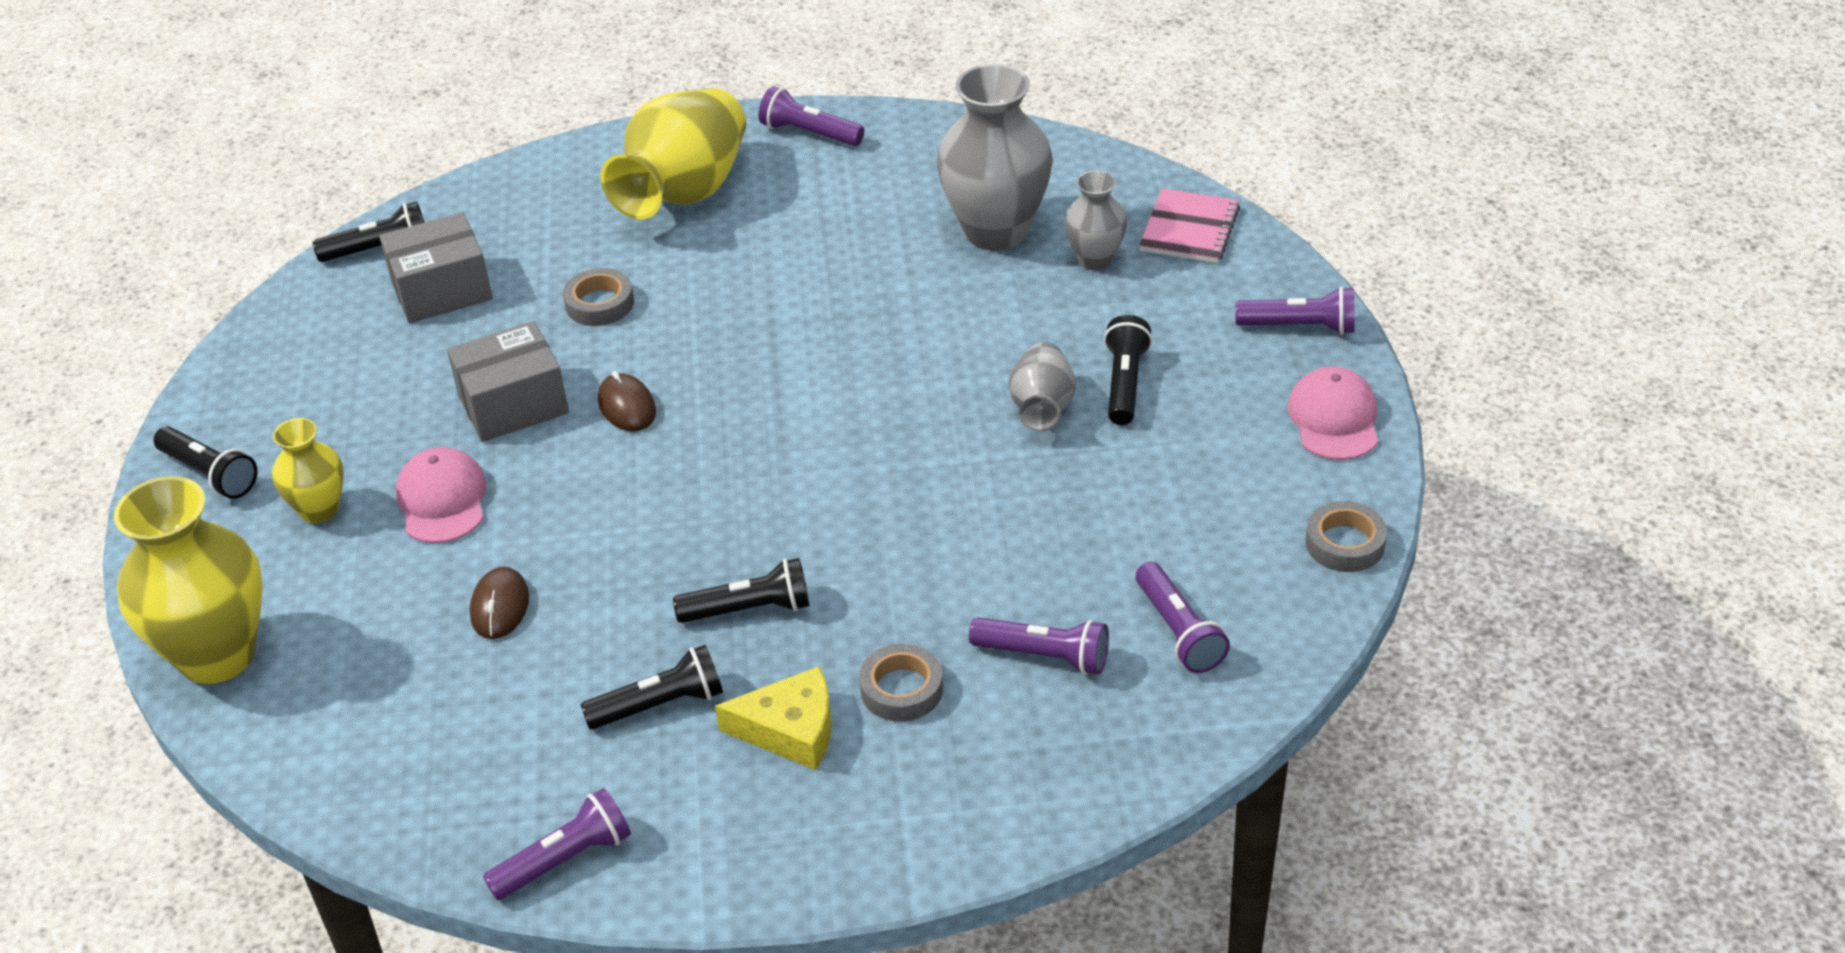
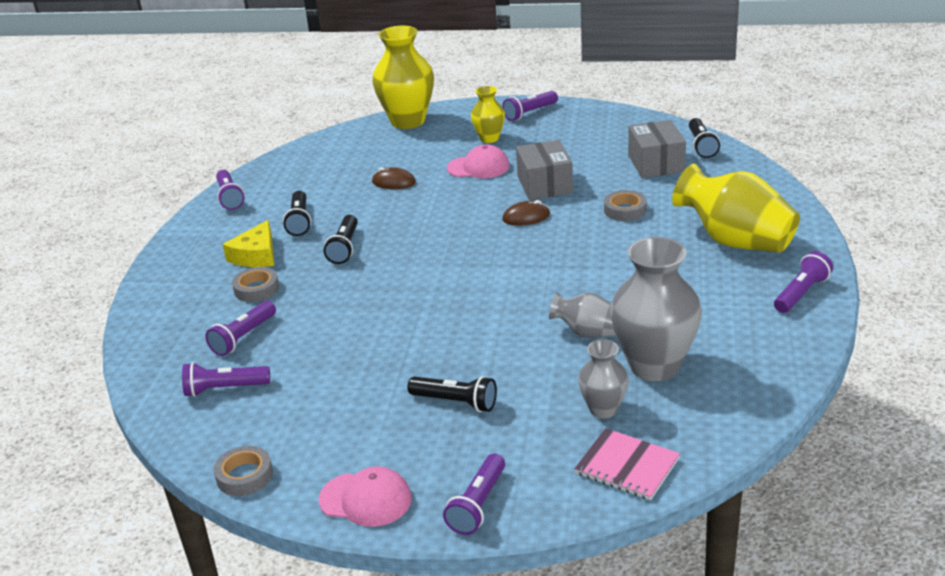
camera: 105 degrees right, 10 degrees down
black flashlight [154,426,257,499] -> purple flashlight [502,91,558,121]
grey vase [1009,342,1076,431] -> grey vase moved to [549,292,616,338]

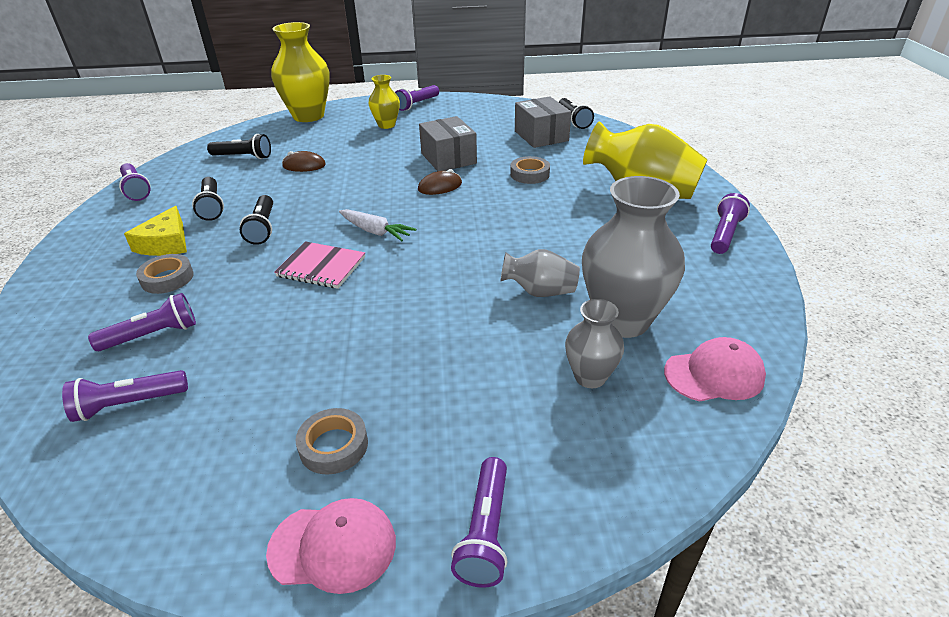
camera: 15 degrees left, 5 degrees up
purple flashlight [206,301,276,356] -> purple flashlight turned 135 degrees counterclockwise [88,293,196,351]
grey tape [214,446,273,496] -> grey tape moved to [296,408,368,474]
black flashlight [408,376,497,412] -> black flashlight moved to [207,134,271,159]
pink cap [447,144,510,178] -> pink cap moved to [664,337,766,401]
pink notebook [574,428,680,500] -> pink notebook moved to [274,241,365,289]
none -> white carrot [339,209,416,241]

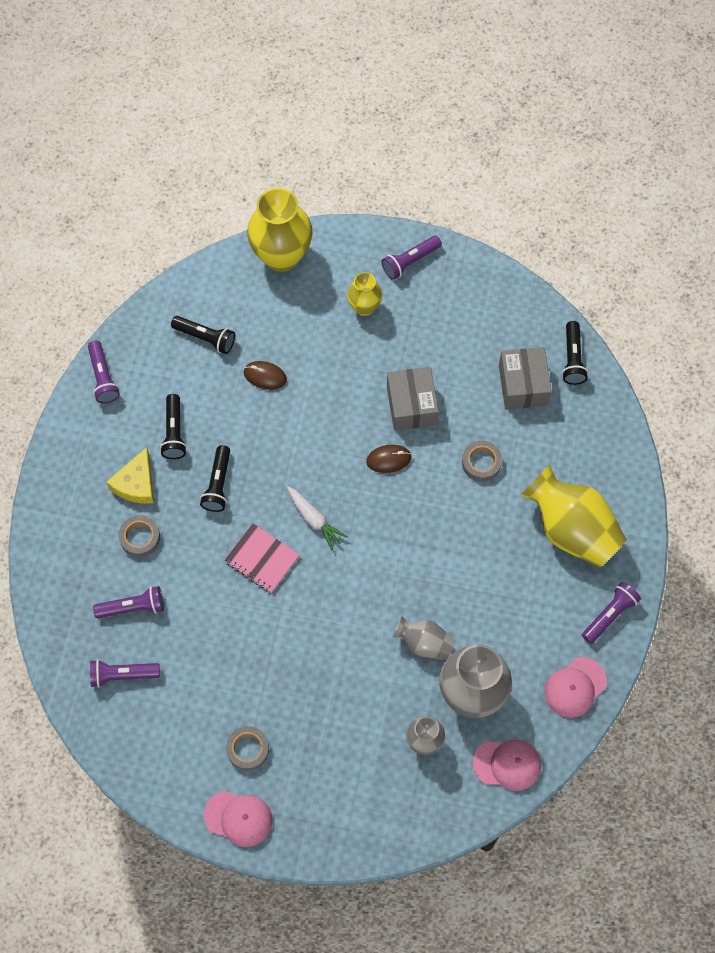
camera: 15 degrees right, 30 degrees up
purple flashlight [451,457,507,588] -> none
none -> pink cap [545,657,607,718]

